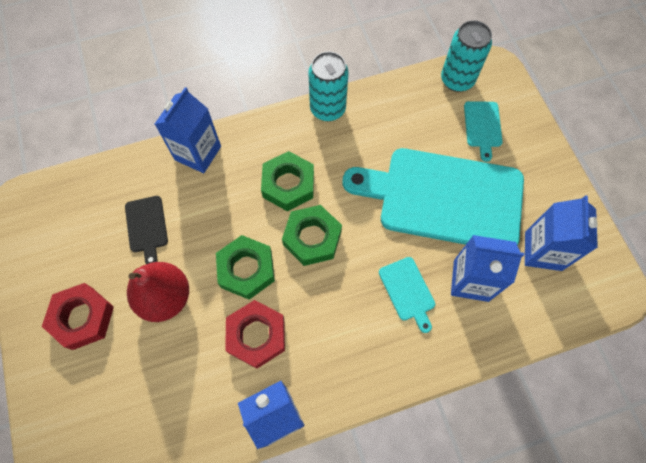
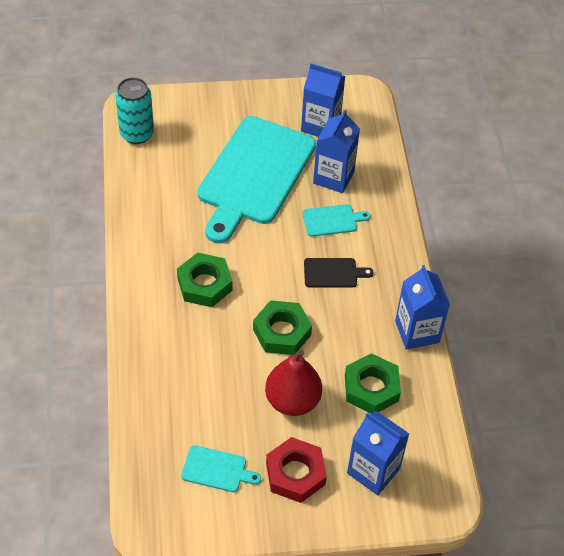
camera: 80 degrees left, 15 degrees down
black cutting board [125,196,168,264] -> black cutting board moved to [304,258,374,288]
blue carton [155,87,221,173] -> blue carton moved to [347,411,409,495]
red nut [225,300,285,369] -> none
green nut [282,205,342,266] -> green nut moved to [345,353,401,413]
turquoise can [308,51,349,121] -> none
turquoise cutting board [464,101,503,162] -> turquoise cutting board moved to [181,445,261,492]

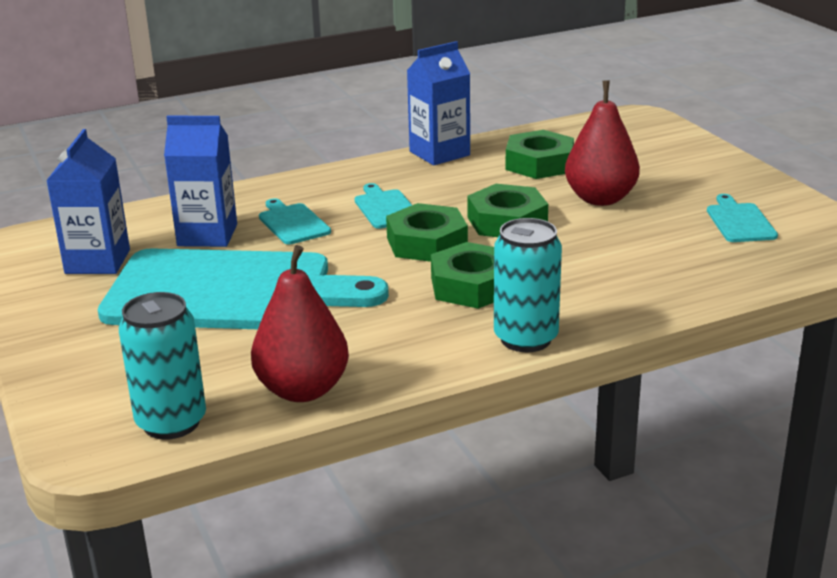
camera: 105 degrees left, 25 degrees down
red nut [266,437,327,503] -> none
black cutting board [304,258,374,288] -> turquoise cutting board [355,183,412,229]
blue carton [347,411,409,495] -> none
none -> red pear [251,245,349,402]
none -> green nut [386,203,468,262]
none -> turquoise can [494,218,562,352]

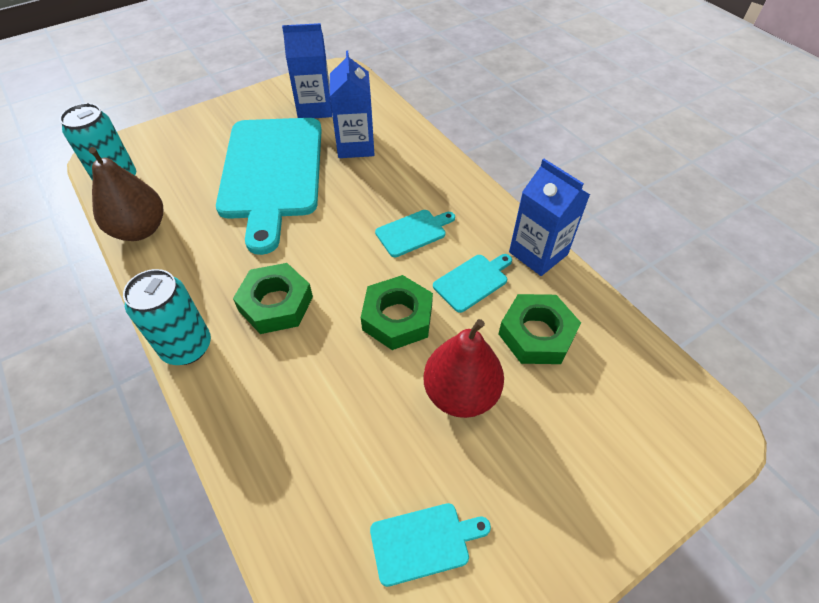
camera: 80 degrees right, 25 degrees up
red pear [251,245,349,402] -> brown pear [89,147,163,241]
turquoise cutting board [259,198,331,244] -> turquoise cutting board moved to [433,254,512,313]
green nut [386,203,468,262] -> none

